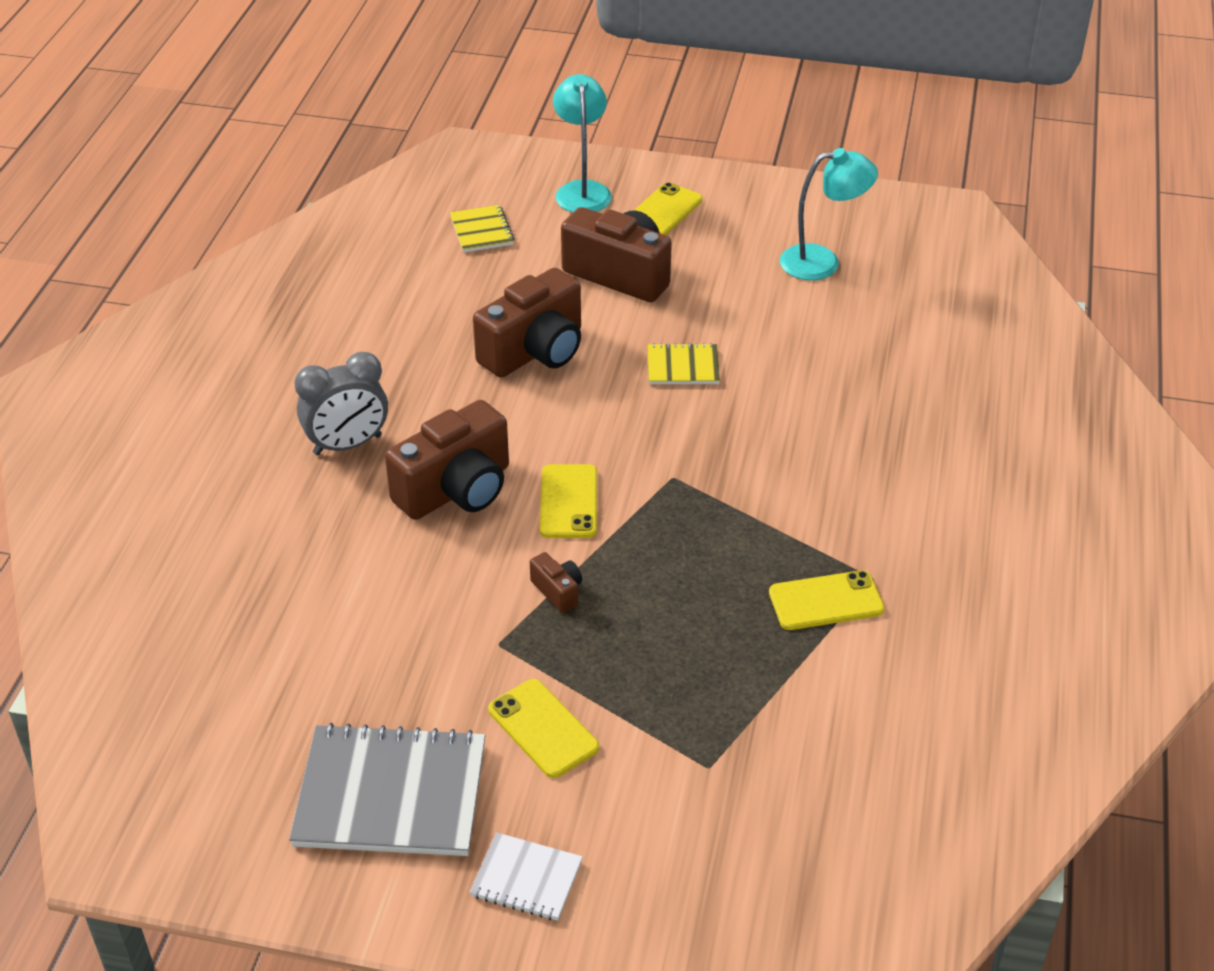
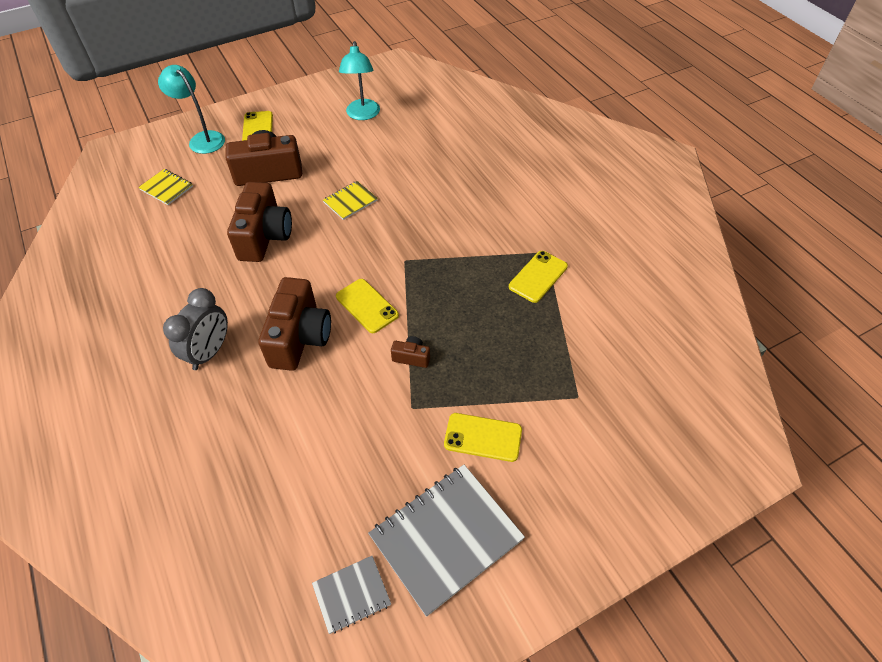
camera: 40 degrees left, 10 degrees up
white notebook [470,832,583,921] -> none
turquoise lamp [780,148,878,280] -> turquoise lamp turned 135 degrees clockwise [339,41,380,120]
none -> grey notebook [312,556,391,634]

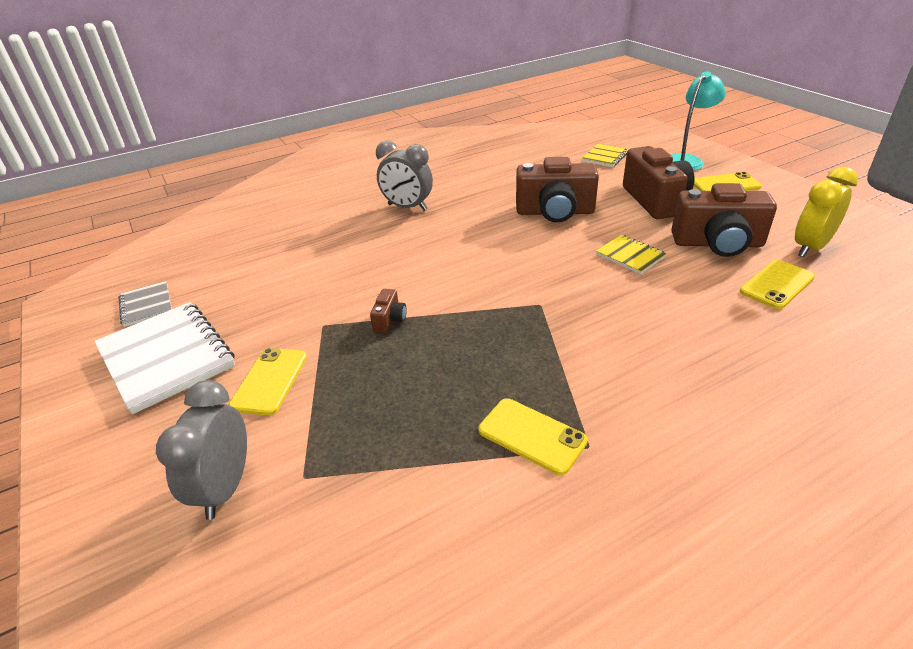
camera: 90 degrees right, 15 degrees down
brown camera [258,277,331,371] -> brown camera moved to [671,183,777,257]
yellow phone [336,279,399,333] -> yellow phone moved to [740,260,815,309]
turquoise lamp [339,41,380,120] -> yellow clock [795,167,858,257]
grey notebook [368,465,525,617] -> white notebook [94,302,235,414]
none -> grey clock [156,380,247,520]

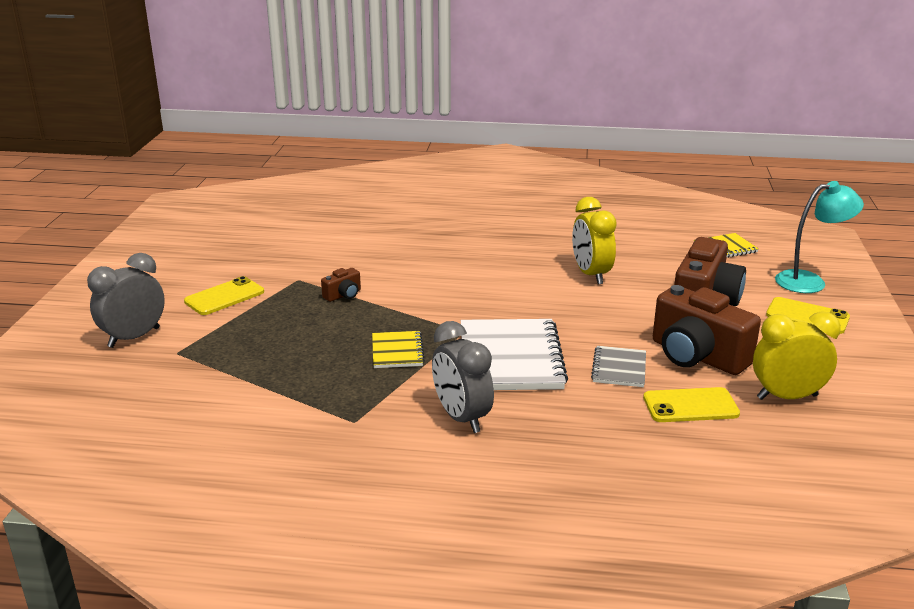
camera: 35 degrees right, 10 degrees down
white notebook [94,302,235,414] -> white notebook moved to [461,319,568,390]
grey notebook [118,281,172,327] -> grey notebook moved to [591,346,646,387]
grey clock [376,141,433,211] -> grey clock moved to [432,321,494,433]
yellow phone [478,398,588,475] -> none
brown camera [516,157,599,222] -> yellow clock [572,197,617,285]
yellow notebook [596,235,667,274] -> yellow notebook moved to [372,331,425,368]

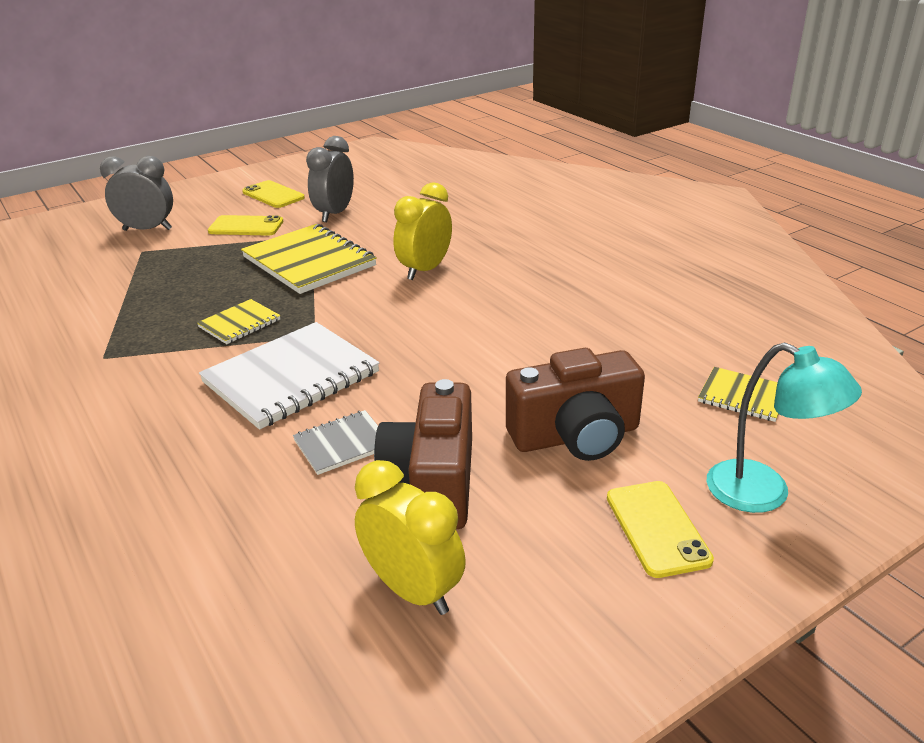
camera: 50 degrees right, 5 degrees up
brown camera [321,268,361,302] -> yellow notebook [241,224,377,294]
grey clock [432,321,494,433] -> grey clock moved to [306,136,354,222]
yellow clock [572,197,617,285] -> yellow clock moved to [393,182,452,280]
yellow phone [643,387,740,422] -> yellow phone moved to [242,180,305,208]

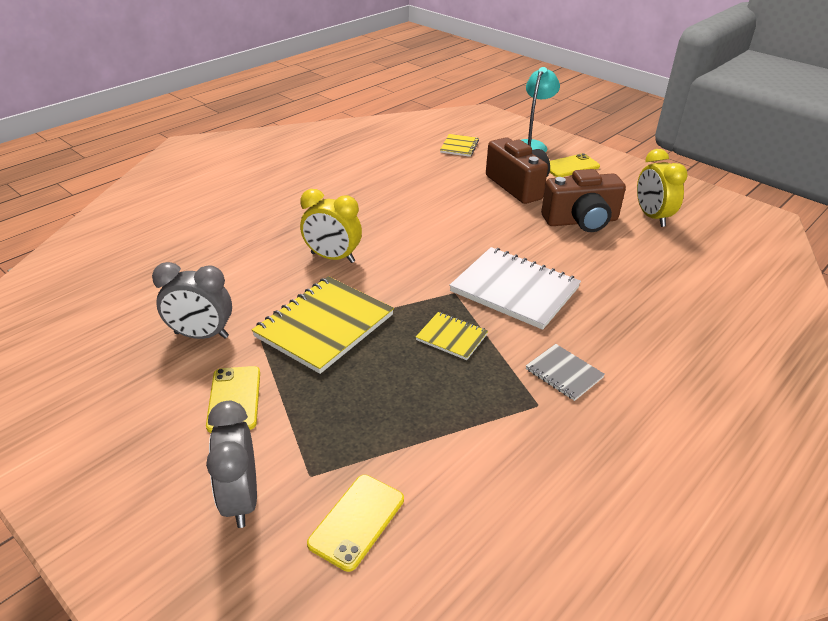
camera: 105 degrees left, 5 degrees up
yellow phone [242,180,305,208] -> yellow phone moved to [307,475,404,572]
grey notebook [293,410,378,475] -> grey notebook moved to [526,344,605,401]
yellow clock [355,460,466,615] -> yellow clock turned 45 degrees counterclockwise [637,149,688,227]

